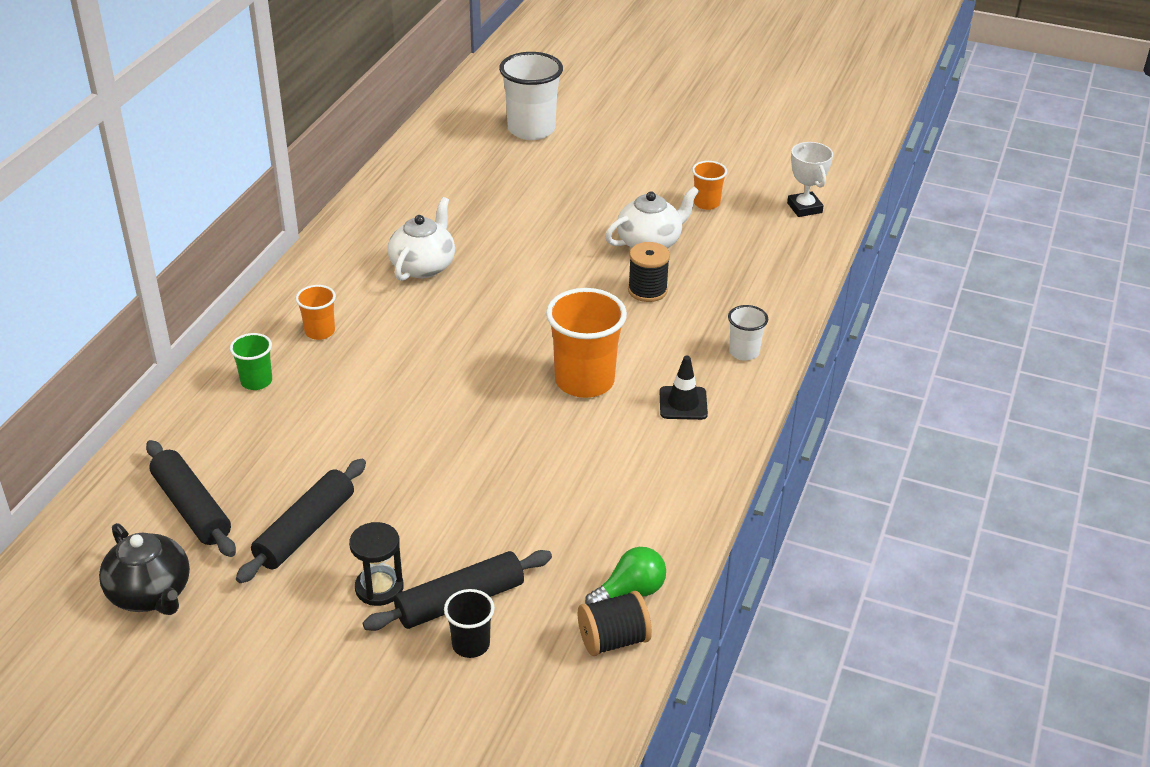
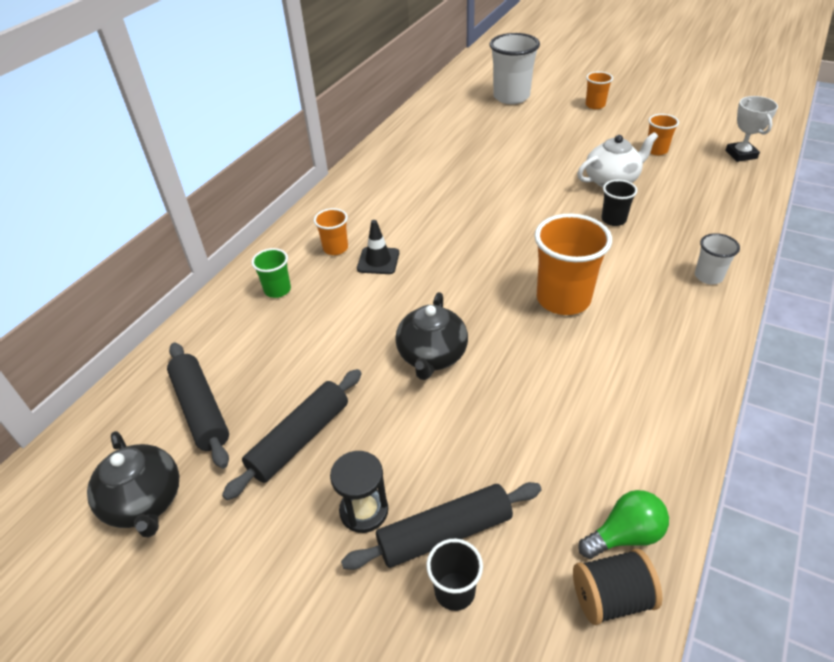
camera: 10 degrees right, 5 degrees up
white teapot [388,197,455,281] -> none
black spool [628,242,670,302] -> black cup [601,180,637,226]
black traffic cone [660,356,708,420] -> black traffic cone moved to [357,220,399,274]
none -> black teapot [395,292,468,380]
none -> orange cup [586,71,613,109]

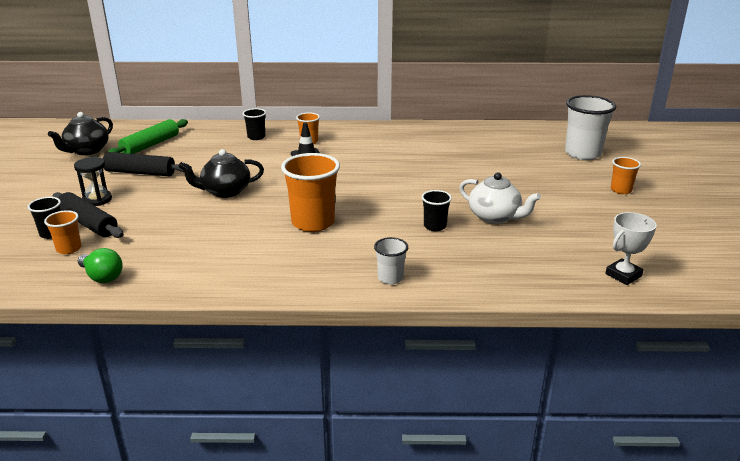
camera: 60 degrees right, 15 degrees down
black rolling pin [167,342,229,469] -> green rolling pin [108,119,188,154]
green cup [251,248,291,298] -> black cup [243,108,266,140]
black spool [573,549,663,625] -> none
orange cup [648,114,679,155] -> orange cup moved to [44,210,81,254]

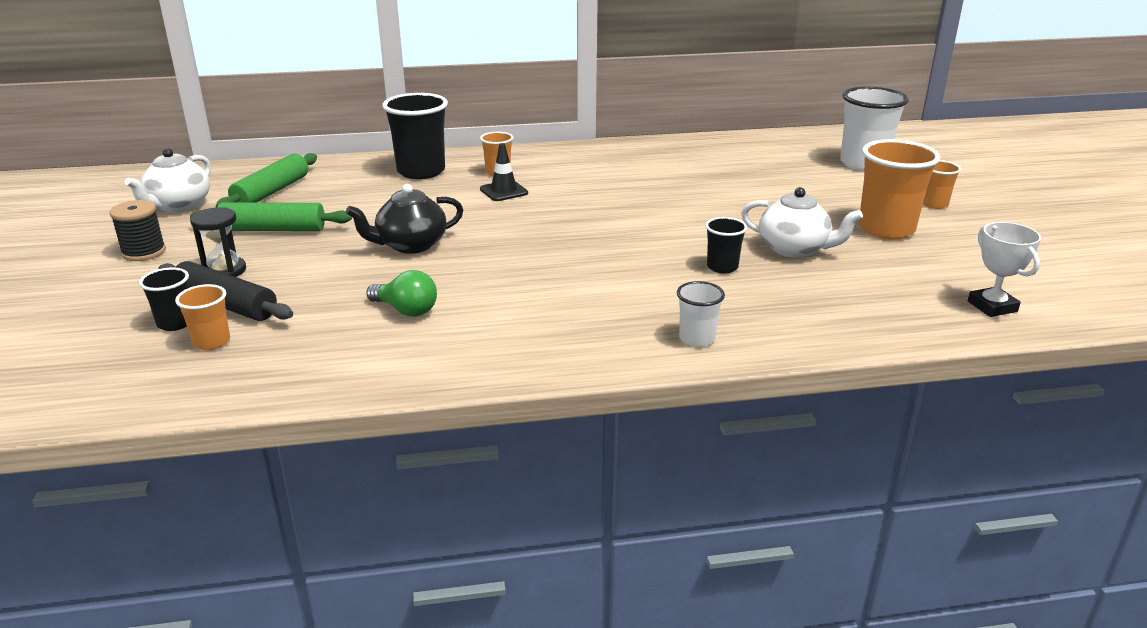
camera: 10 degrees left, 0 degrees up
black teapot [48,112,113,155] -> white teapot [125,148,211,212]
green light bulb [78,248,123,283] -> green light bulb moved to [366,270,437,317]
black rolling pin [92,152,192,176] -> green rolling pin [190,203,352,231]
black cup [243,108,266,140] -> black cup [382,93,448,179], size x1.91
orange cup [281,153,340,232] -> orange cup moved to [859,139,941,239]
white trophy [605,212,657,285] -> white trophy turned 60 degrees counterclockwise [968,222,1041,317]
none -> black spool [109,200,166,261]

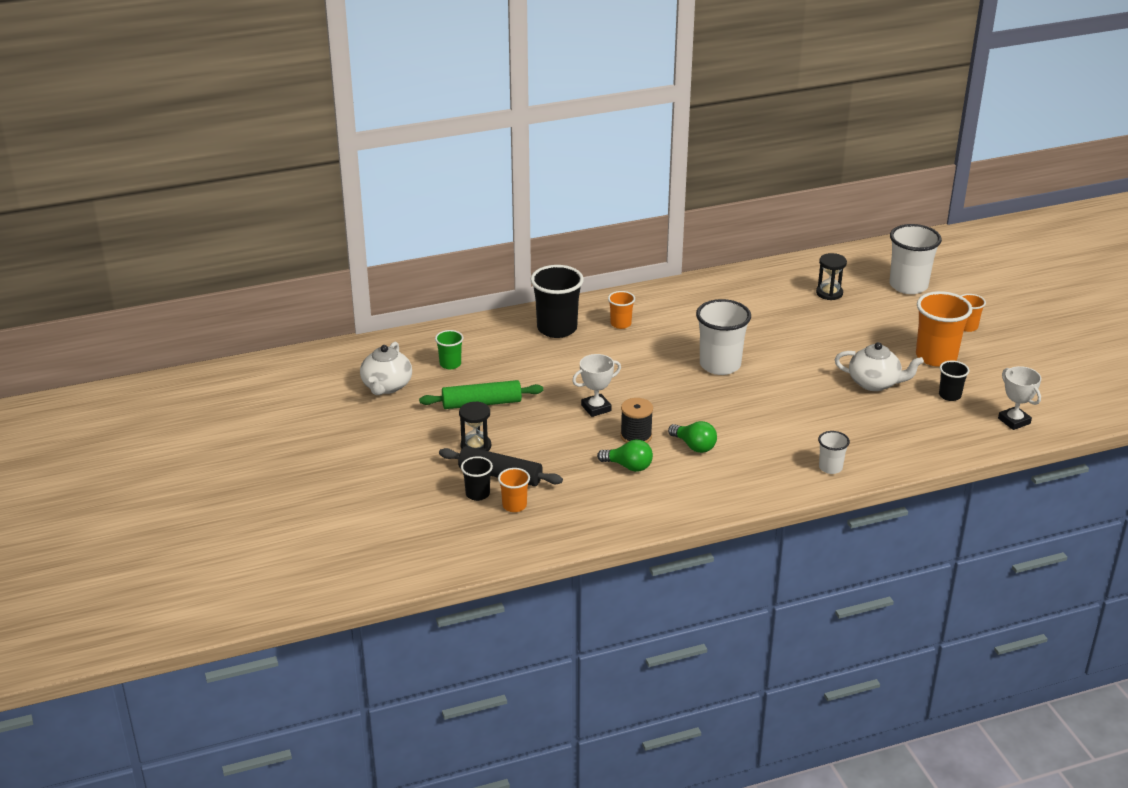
camera: 10 degrees left, 5 degrees up
black spool [109,200,166,261] -> black spool moved to [620,398,653,443]
green rolling pin [216,153,317,208] -> green cup [435,330,463,369]
black teapot [346,184,463,254] -> white trophy [572,354,621,417]
black traffic cone [480,143,528,201] -> none
black cup [705,217,747,273] -> black cup moved to [939,360,969,401]
none -> green light bulb [668,421,717,453]
none -> white cup [696,299,751,375]
none -> black hourglass [816,253,847,300]

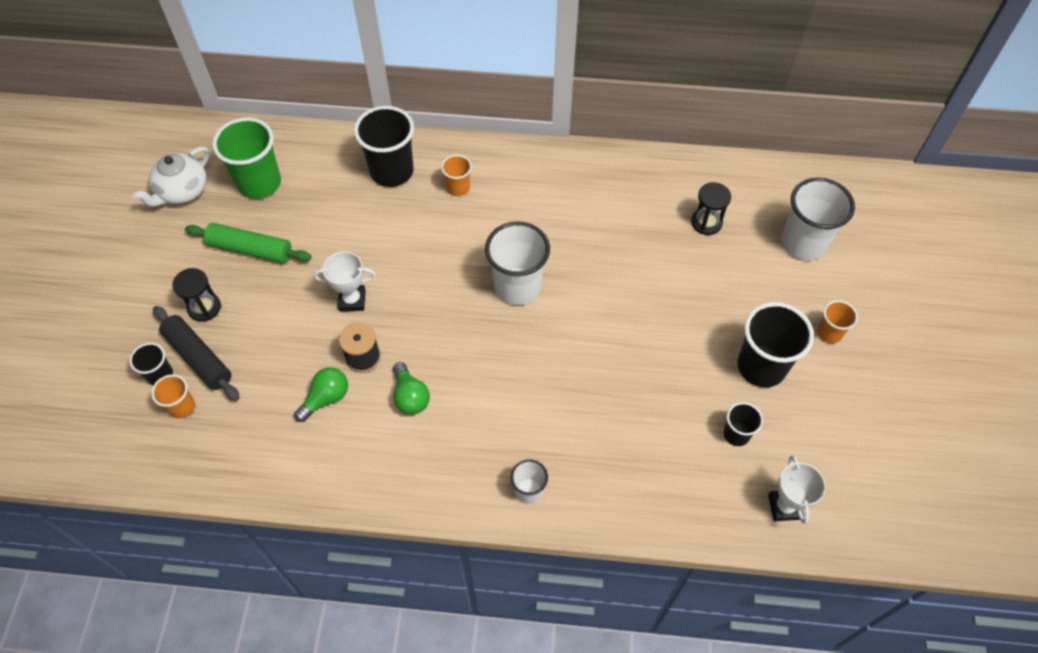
camera: 25 degrees right, 25 degrees up
green cup [435,330,463,369] -> green cup [212,117,281,199], size x1.91
green light bulb [597,440,653,472] -> green light bulb turned 90 degrees counterclockwise [294,367,348,422]
white teapot [835,342,924,391] -> none
orange cup [916,291,972,367] -> black cup [737,302,814,387]

